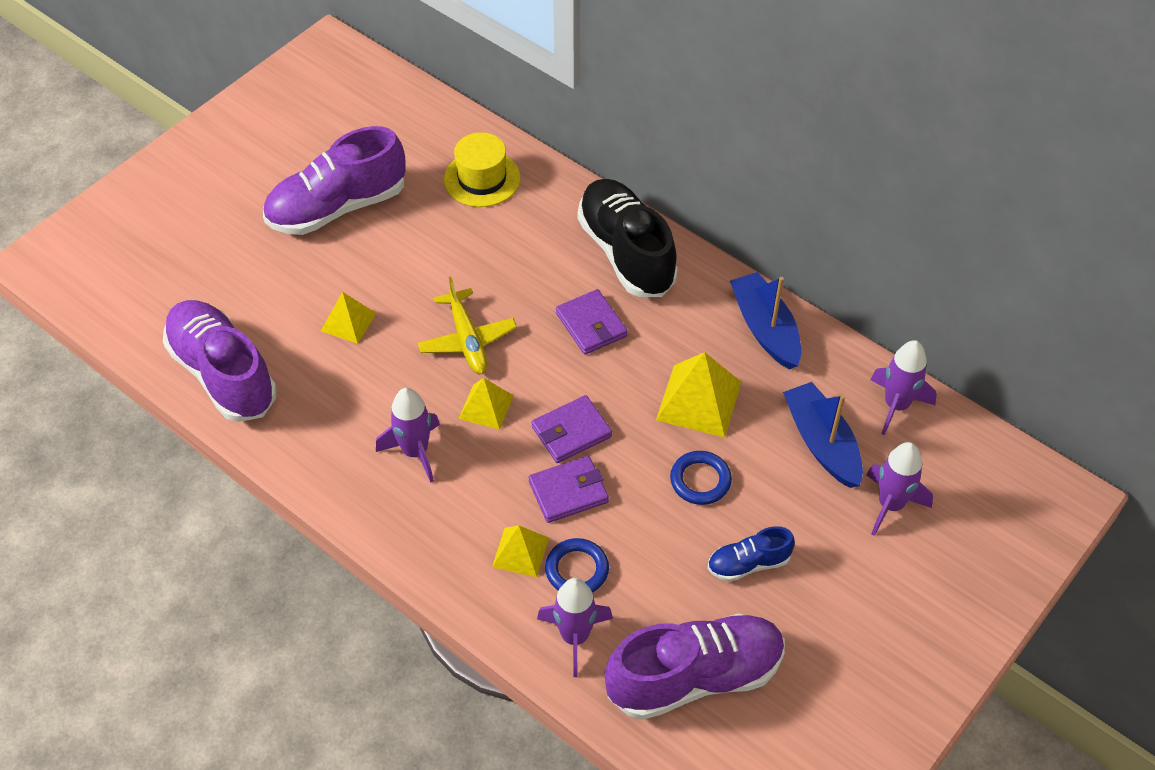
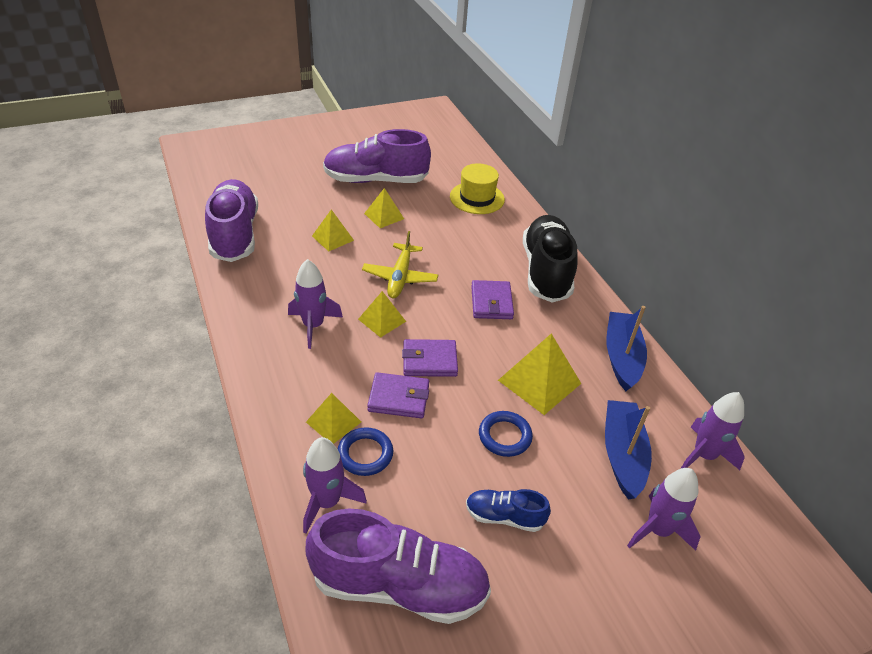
camera: 25 degrees right, 10 degrees down
none -> yellow pyramid [364,188,404,228]

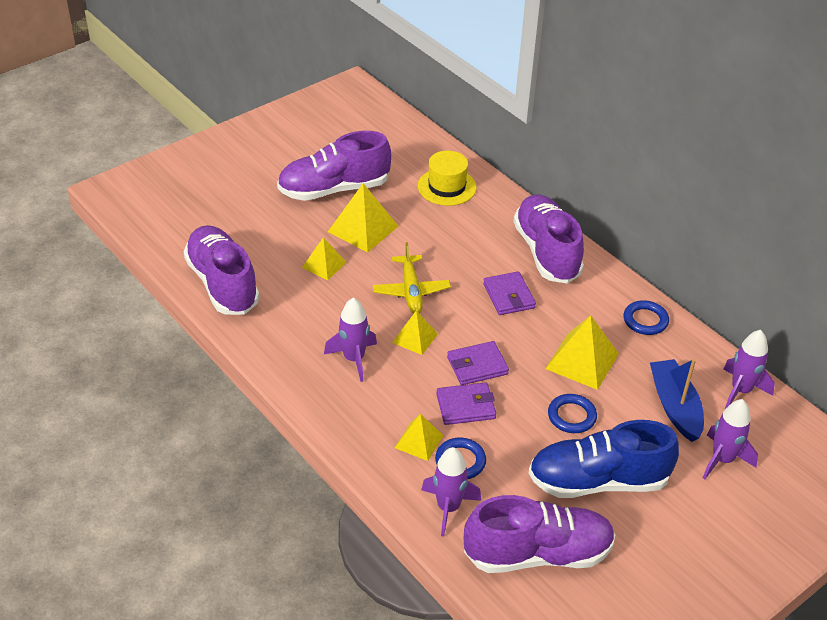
camera: 15 degrees left, 0 degrees up
yellow pyramid [364,188,404,228] -> yellow pyramid [328,183,398,253], size x1.63
blue shoe [466,489,551,532] -> blue shoe [529,420,679,498], size x2.02
black shoe [523,215,577,303] -> purple shoe [513,194,584,284]
blue boat [606,306,647,391] -> blue ring [624,300,669,335]

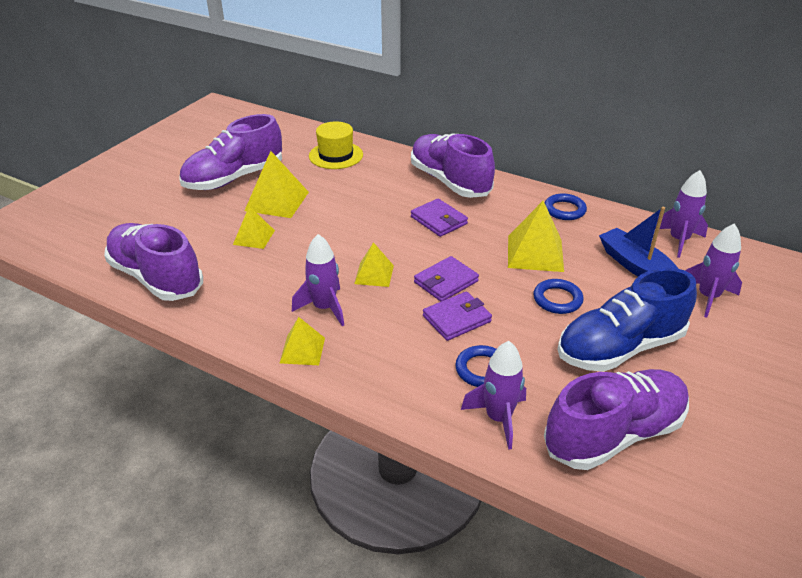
camera: 20 degrees left, 5 degrees down
yellow plane [373,242,451,314] -> none
yellow pyramid [395,414,443,461] -> yellow pyramid moved to [280,317,325,365]

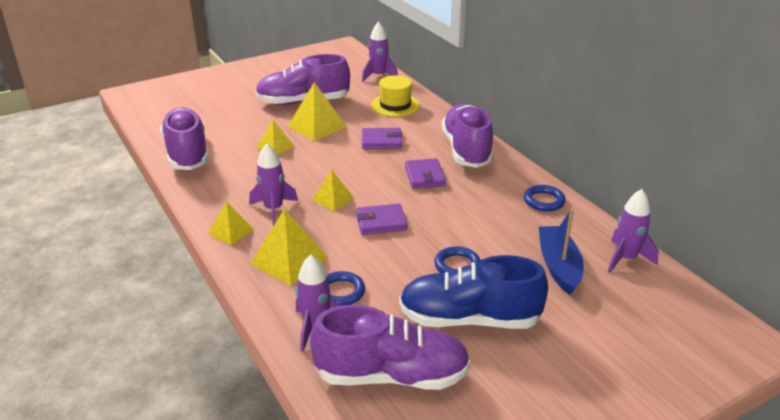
camera: 30 degrees right, 5 degrees down
purple wallet [423,291,492,341] -> purple wallet moved to [362,128,403,149]
yellow pyramid [508,201,564,272] -> yellow pyramid moved to [250,208,328,286]
purple rocket [686,223,742,318] -> purple rocket moved to [362,22,398,82]

